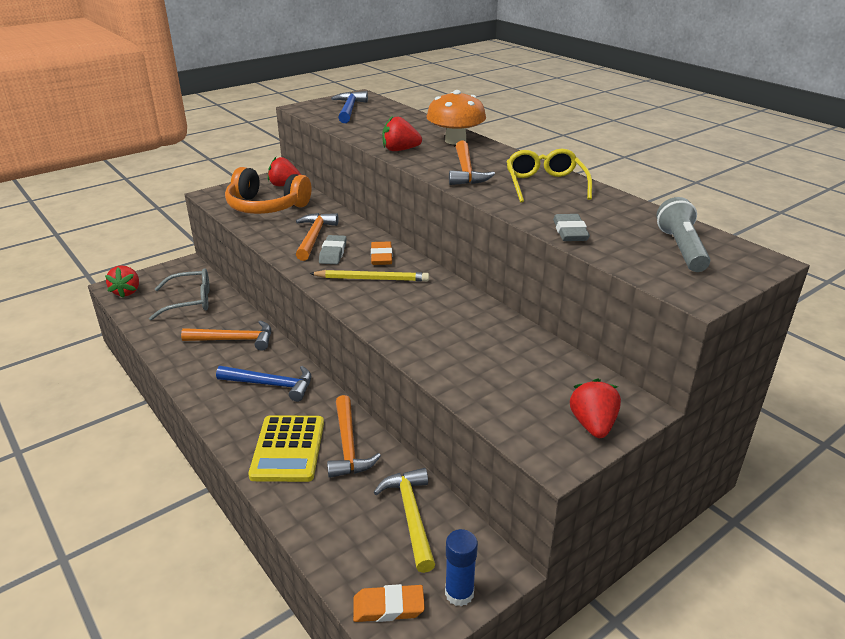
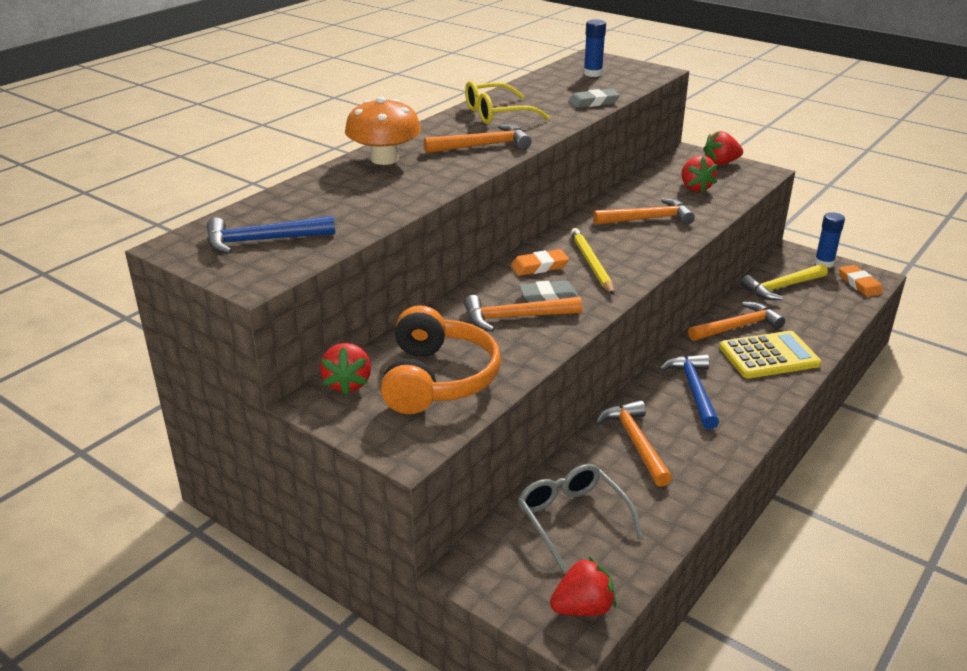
camera: 105 degrees left, 0 degrees up
red strawberry [382,116,422,151] -> red strawberry moved to [681,156,718,193]
grey flashlight [656,197,710,272] -> blue glue stick [584,19,606,77]
none -> orange hammer [593,198,695,225]

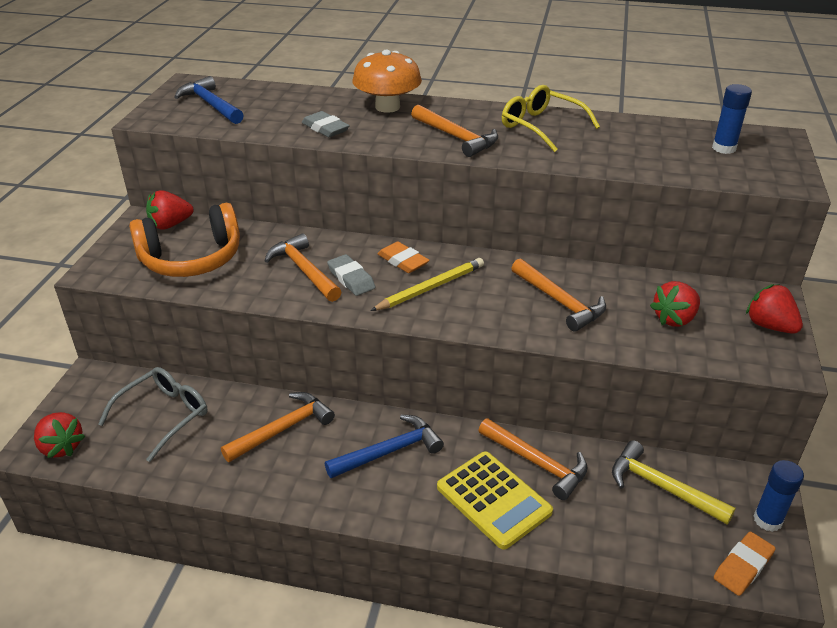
camera: 65 degrees right, 5 degrees up
grey eraser [568,89,620,108] -> grey eraser moved to [302,111,350,137]

